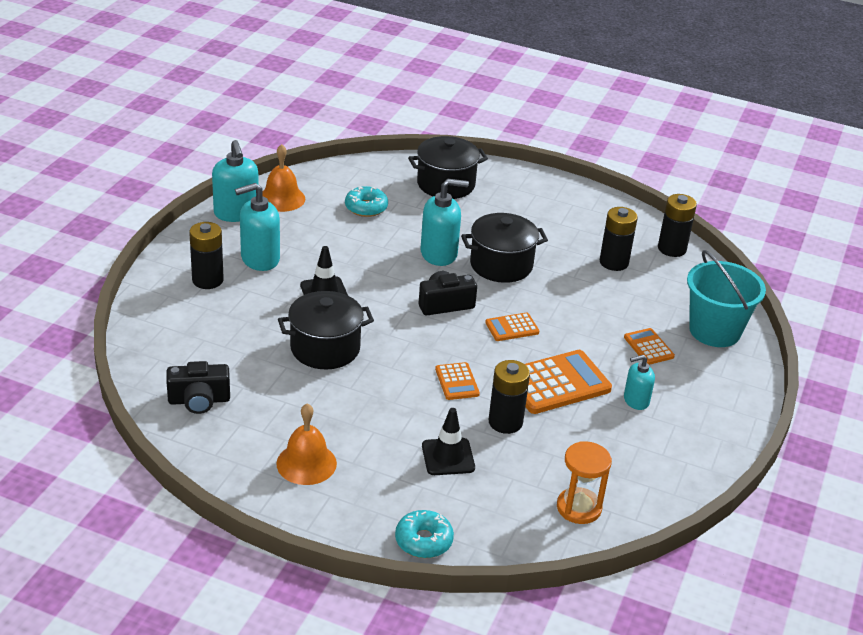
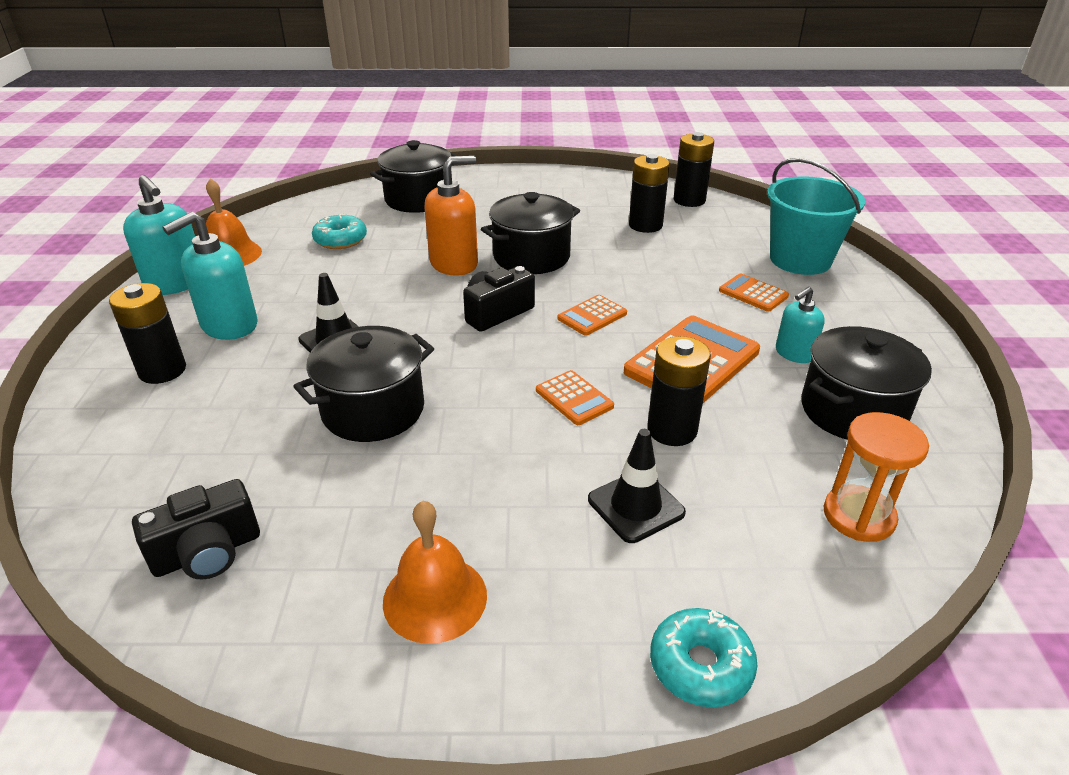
camera: 20 degrees left, 0 degrees up
turquoise soap dispenser [421,179,469,266] -> orange soap dispenser [424,156,478,276]
none -> black pot [801,326,932,440]

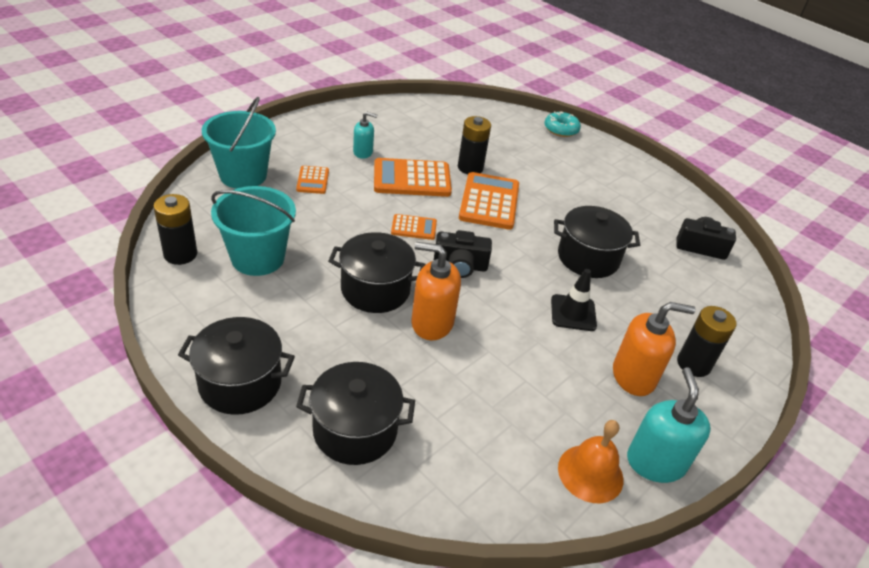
camera: 140 degrees left, 5 degrees up
turquoise soap dispenser [162,212,258,340] -> orange soap dispenser [613,302,696,396]
turquoise donut [312,213,367,249] -> none
orange bell [383,501,487,644] -> none
orange calculator [536,370,614,425] -> orange calculator [459,172,519,230], size x1.89
black traffic cone [588,429,686,543] -> none
black battery [629,154,670,233] -> turquoise bucket [211,186,296,276]
black pot [801,326,932,440] -> black pot moved to [178,317,295,415]
orange hourglass [824,412,929,542] -> none

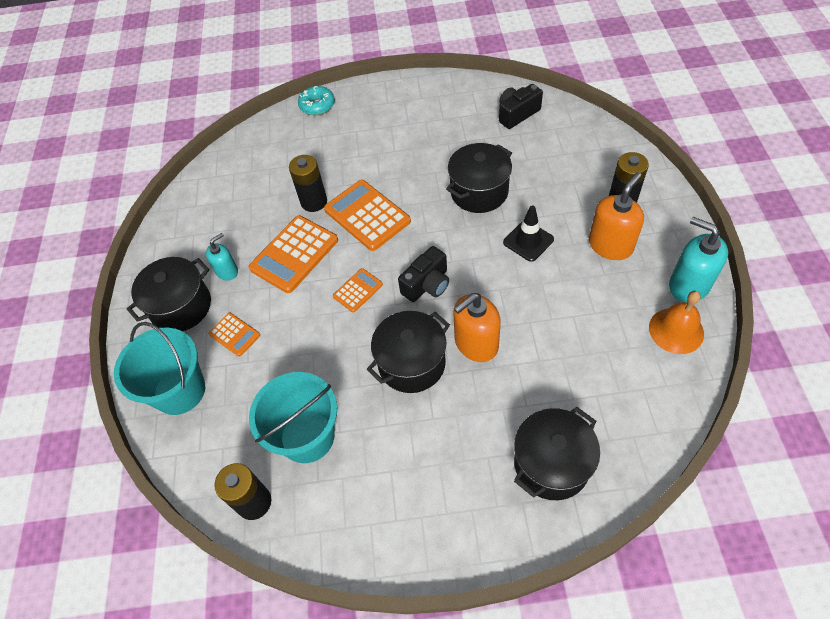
camera: 40 degrees left, 15 degrees up
black pot [178,317,295,415] -> black pot moved to [127,257,211,331]

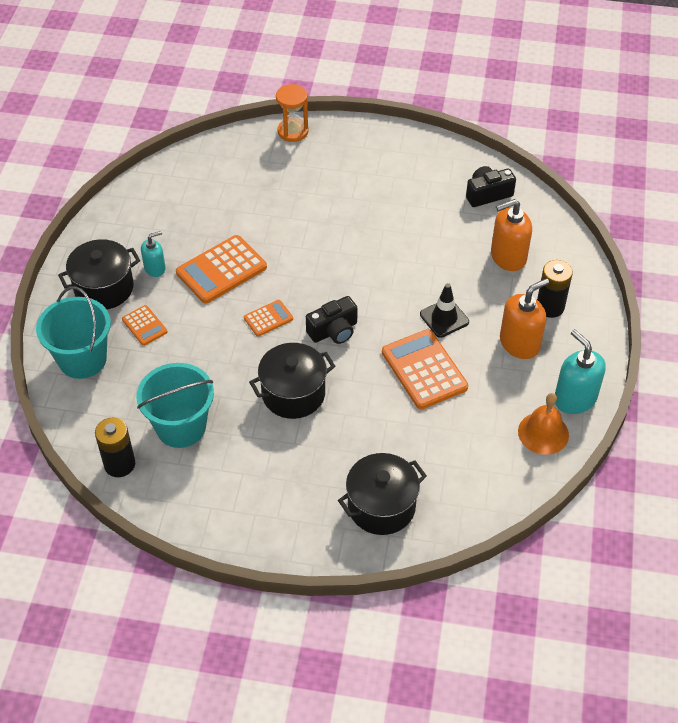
camera: 10 degrees right, 5 degrees down
black battery [289,155,327,212] -> none
turquoise donut [298,86,335,115] -> orange hourglass [276,84,309,142]
orange calculator [324,180,411,251] -> orange calculator moved to [382,329,468,410]
black pot [446,143,512,213] -> none
orange soap dispenser [454,293,501,362] -> orange soap dispenser moved to [491,199,532,271]

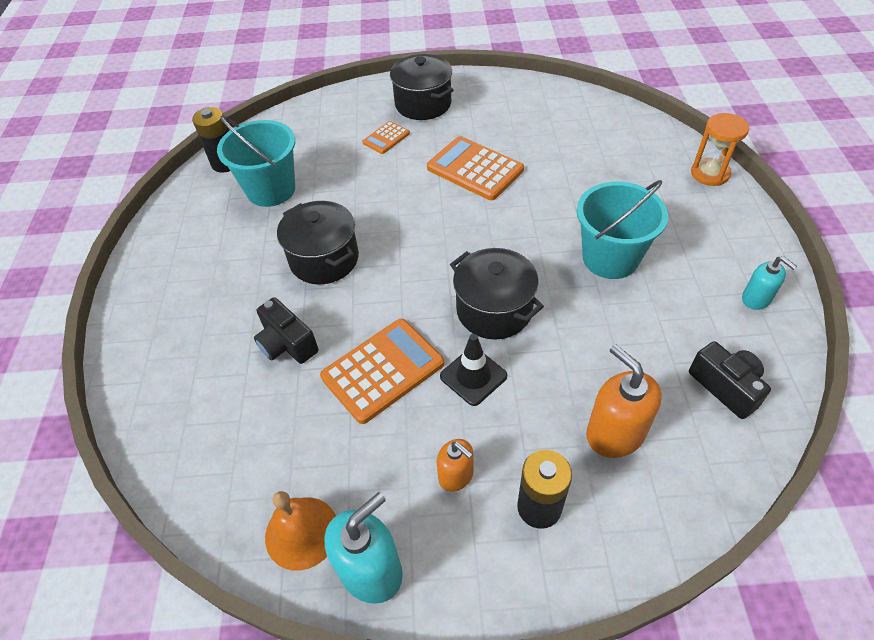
camera: 80 degrees right, 0 degrees up
turquoise bucket [36,286,111,379] -> turquoise bucket moved to [577,180,668,279]
turquoise soap dispenser [141,231,166,277] -> turquoise soap dispenser moved to [742,256,797,310]
orange calculator [244,300,293,337] -> none
black camera [306,296,358,344] -> black camera moved to [254,297,318,364]
black pot [338,453,427,535] -> black pot moved to [450,248,544,339]
orange soap dispenser [500,278,549,359] -> orange soap dispenser [437,439,474,492], size x0.60

